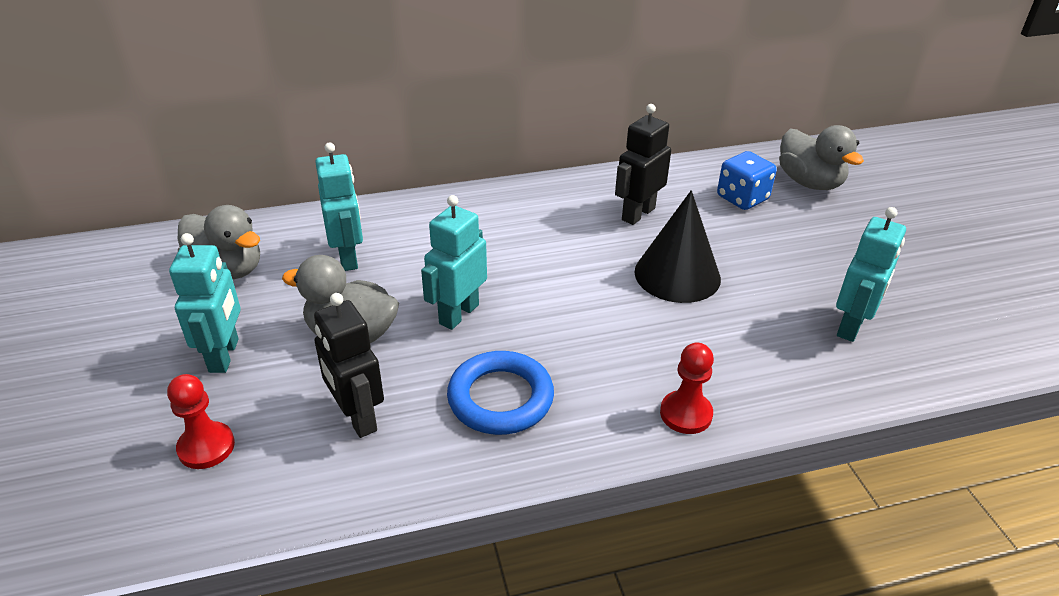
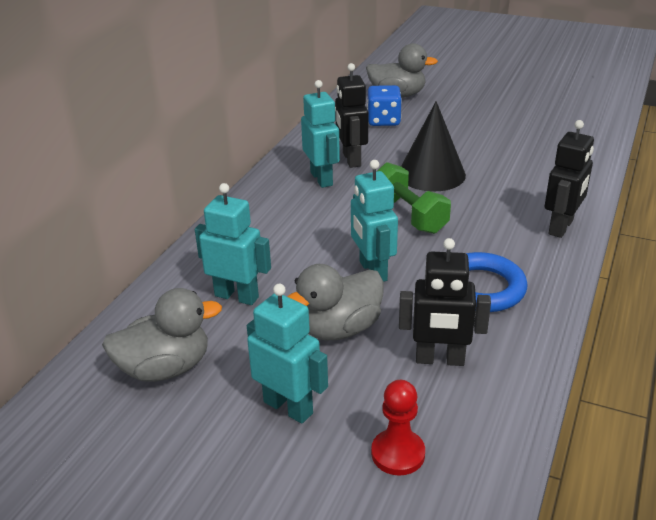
camera: 50 degrees left, 5 degrees down
red pawn [660,343,714,434] -> black robot [545,120,594,238]
turquoise robot [836,207,906,342] -> turquoise robot moved to [301,80,340,188]
none -> green dumbbell [376,162,451,234]

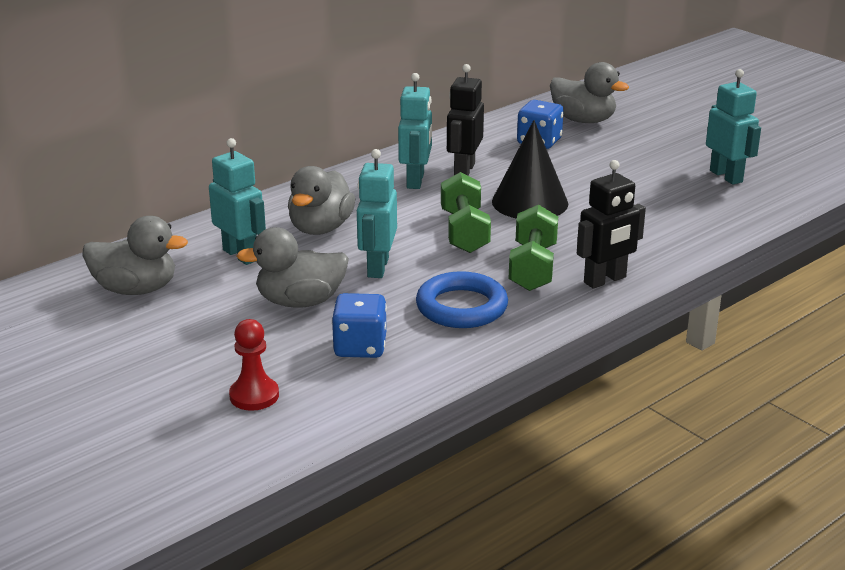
camera: 25 degrees right, 5 degrees down
turquoise robot [247,284,328,424] -> turquoise robot moved to [706,69,761,185]
black robot [399,238,491,366] -> blue dice [332,293,387,358]
none -> grey duck [288,166,355,235]
none -> green dumbbell [509,205,558,291]

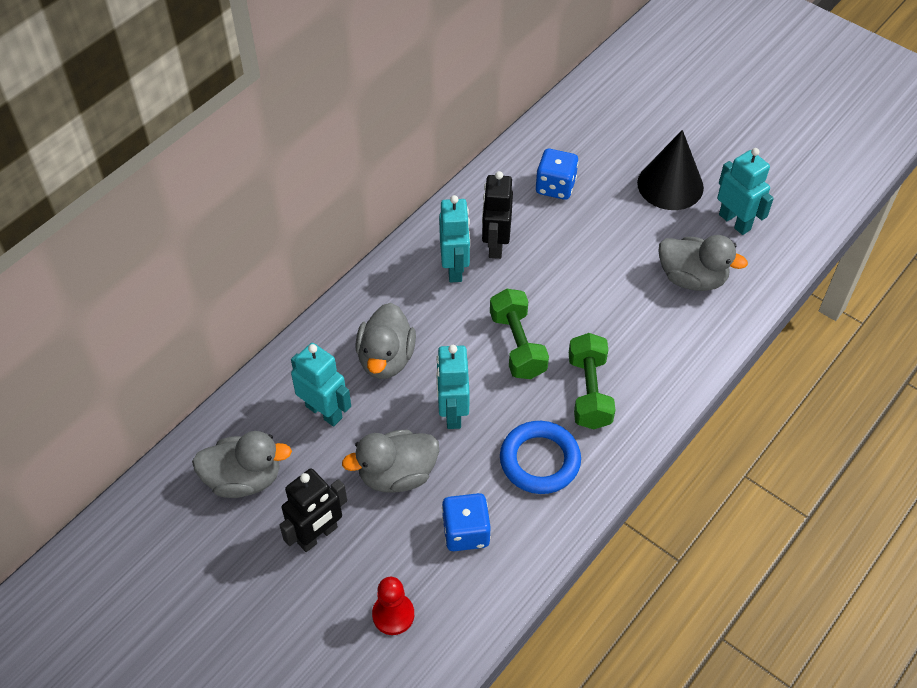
camera: 10 degrees left, 25 degrees up
black cone [492,120,568,219] -> black cone moved to [637,130,704,210]
grey duck [550,62,629,123] -> grey duck moved to [658,235,748,291]
black robot [577,160,646,289] -> black robot moved to [279,468,347,552]

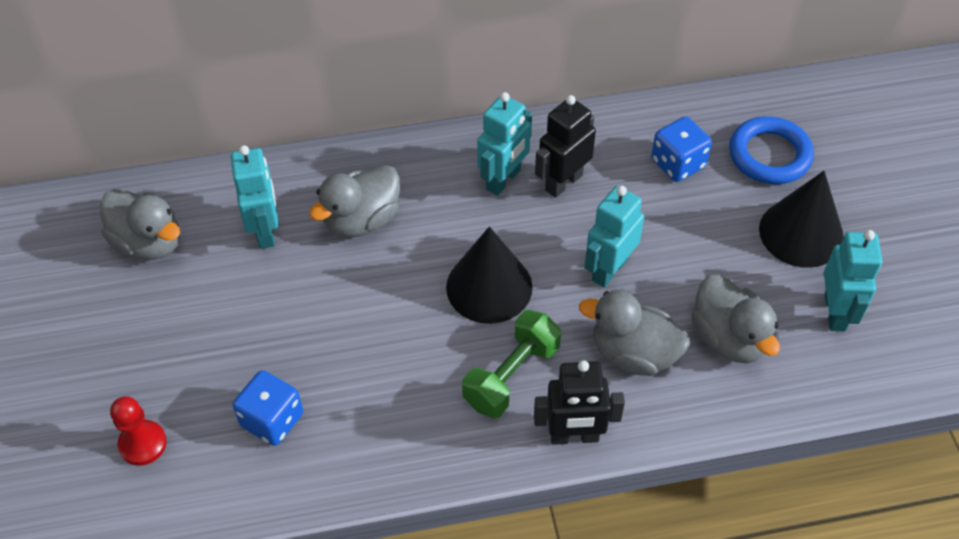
camera: 40 degrees right, 0 degrees up
black robot [279,468,347,552] -> black robot moved to [534,360,625,445]
grey duck [342,429,439,492] -> grey duck moved to [579,290,690,376]
turquoise robot [436,345,470,429] -> turquoise robot moved to [584,186,644,288]
green dumbbell [490,289,549,379] -> black cone [446,227,533,324]
blue ring [500,421,581,494] -> blue ring moved to [729,116,814,184]

